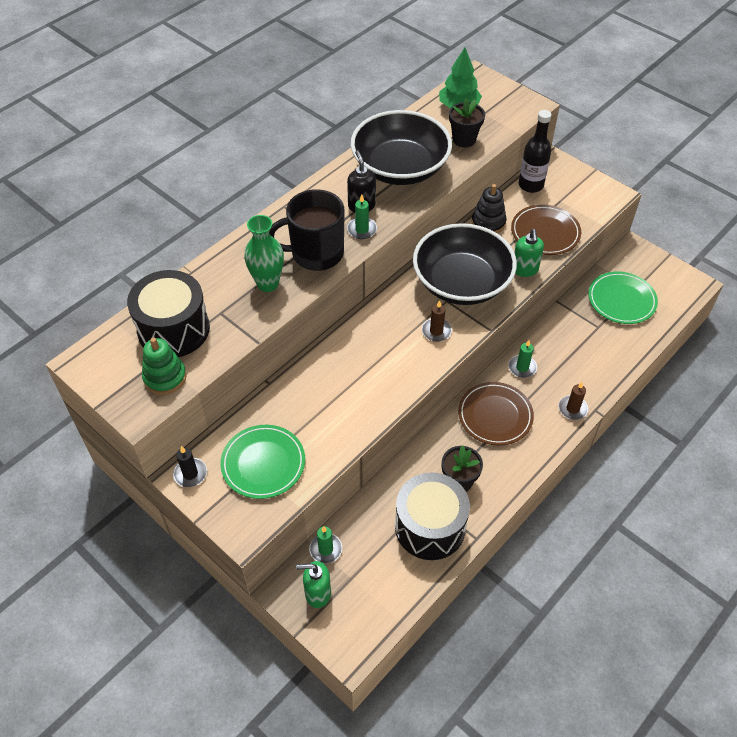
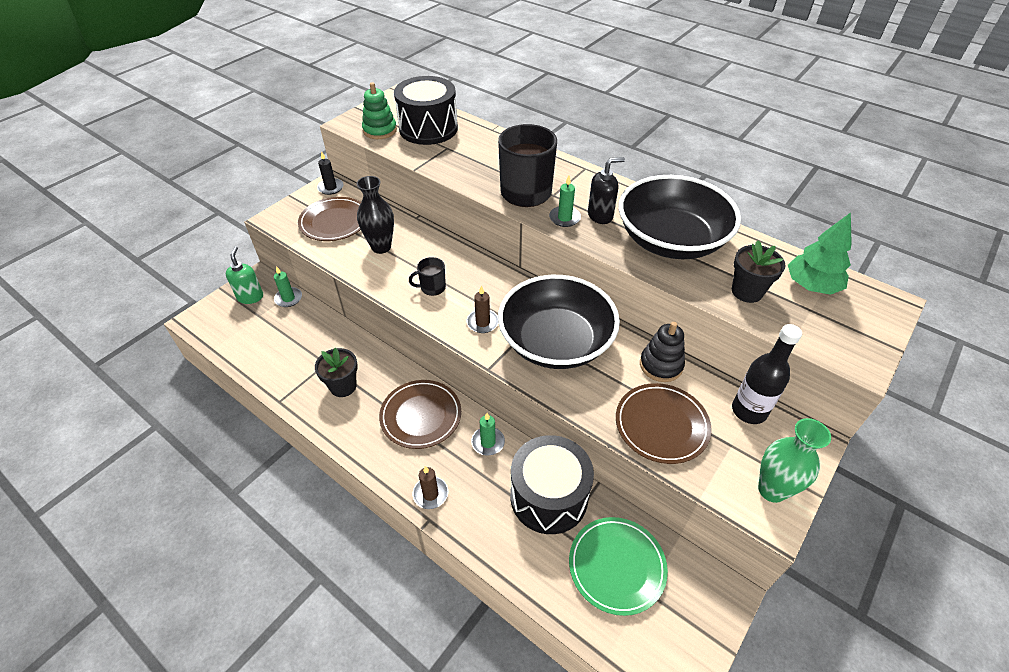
camera: 85 degrees right, 5 degrees down
green plate [220,425,305,499] -> brown plate [298,197,361,241]
green vase [244,215,284,292] -> green vase moved to [758,418,831,503]
black drum [395,472,470,560] -> black drum moved to [510,435,594,534]
green soap dispenser [514,229,544,277] -> none
none -> black vase [357,176,394,254]
none -> black mug [409,257,446,296]

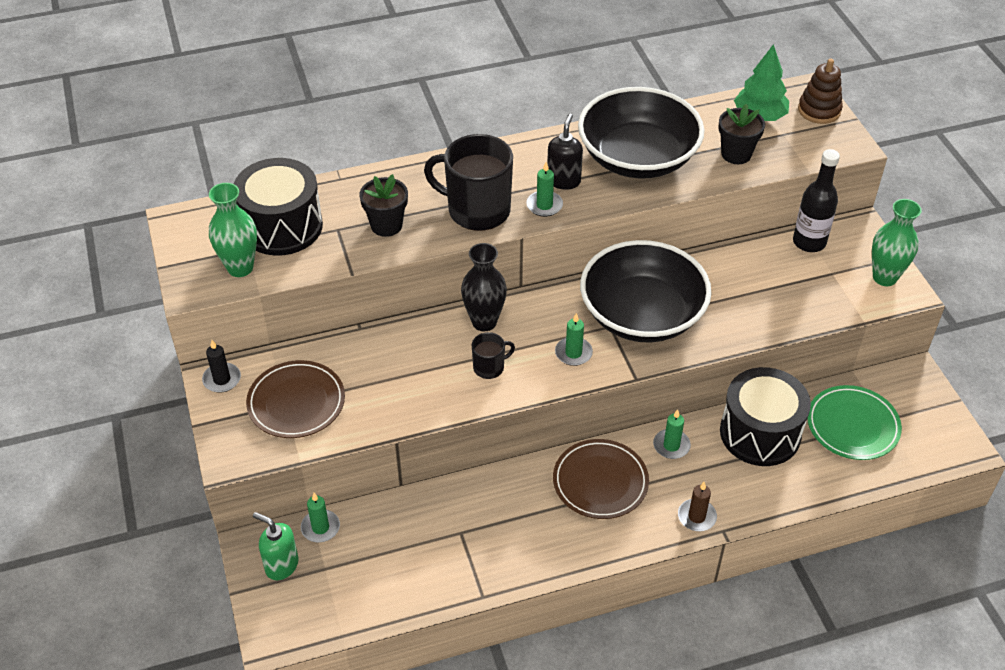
camera: 55 degrees left, 0 degrees up
black flower pot [315,347,358,397] -> black flower pot moved to [359,174,408,237]
black vase [357,176,394,254] -> black vase moved to [461,243,507,331]
green stacking toy [362,82,397,139] -> green vase [209,183,257,277]
black mug [409,257,446,296] -> black mug turned 135 degrees counterclockwise [472,332,515,379]
brown candle [467,286,498,333] -> green candle [555,313,593,366]
brown plate [616,383,712,464] -> none
black stacking toy [640,322,685,382] -> none
none -> brown stacking toy [798,59,843,124]

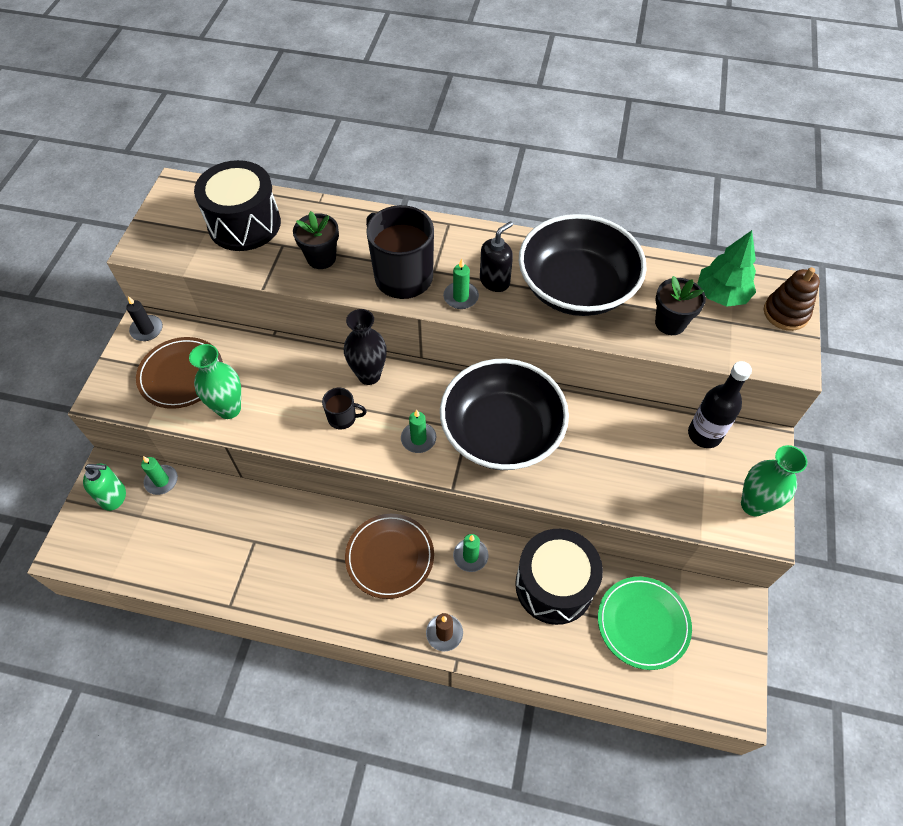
camera: 30 degrees right, 10 degrees up
green vase [209,183,257,277] -> green vase moved to [189,344,241,419]
green soap dispenser [253,512,299,580] -> green soap dispenser turned 120 degrees clockwise [83,463,126,511]

